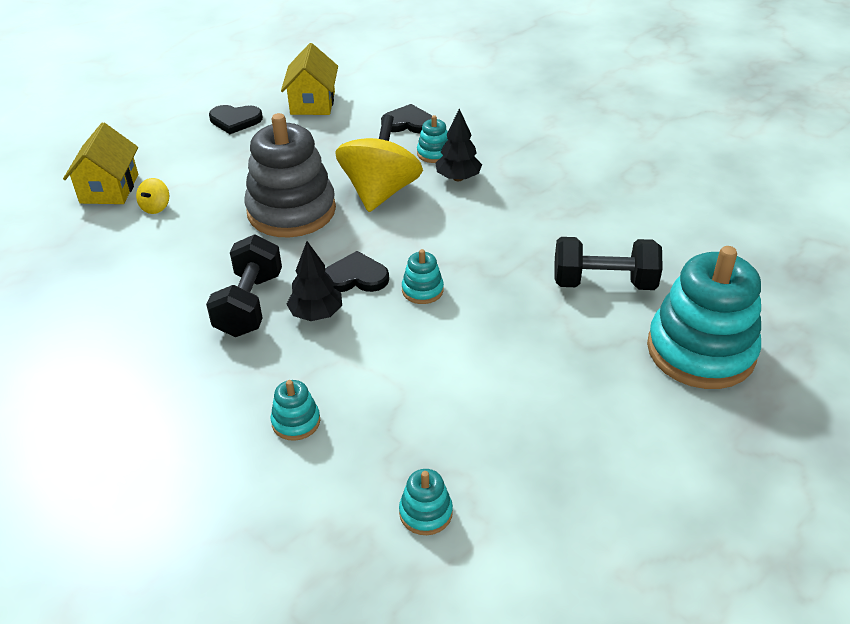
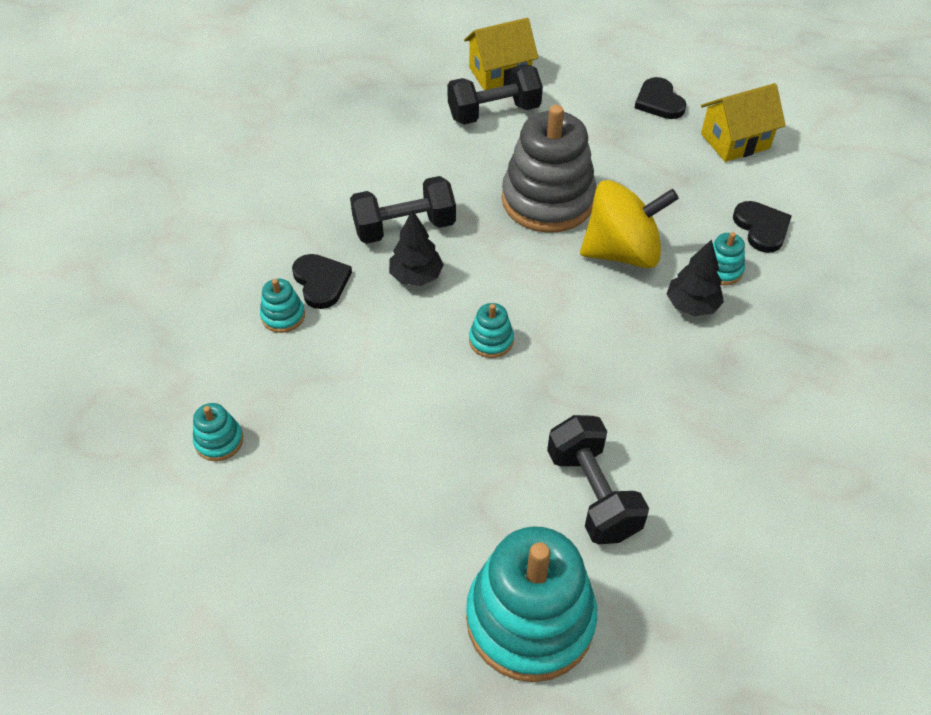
camera: 65 degrees right, 10 degrees up
yellow spinning top [136,178,169,214] -> black dumbbell [447,64,543,125]
black heart [325,251,389,292] -> black heart moved to [292,254,352,309]

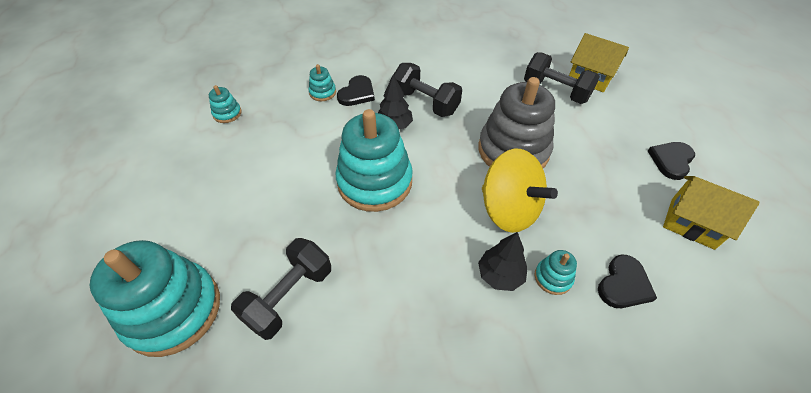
camera: 55 degrees right, 0 degrees up
turquoise stacking toy [469,303,514,358] -> turquoise stacking toy [336,109,413,212], size x2.35

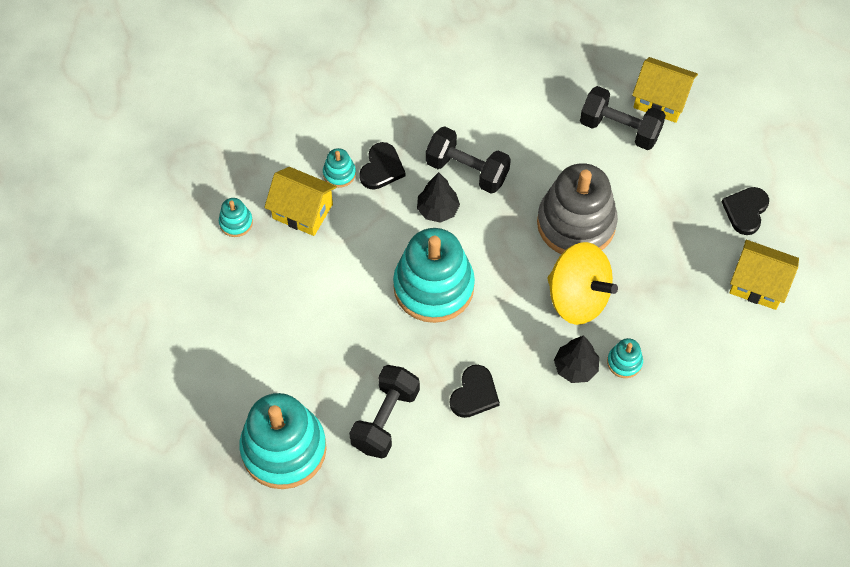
camera: 10 degrees left, 10 degrees up
black heart [598,254,657,308] -> black heart moved to [450,365,500,418]
none -> yellow house [264,167,337,236]

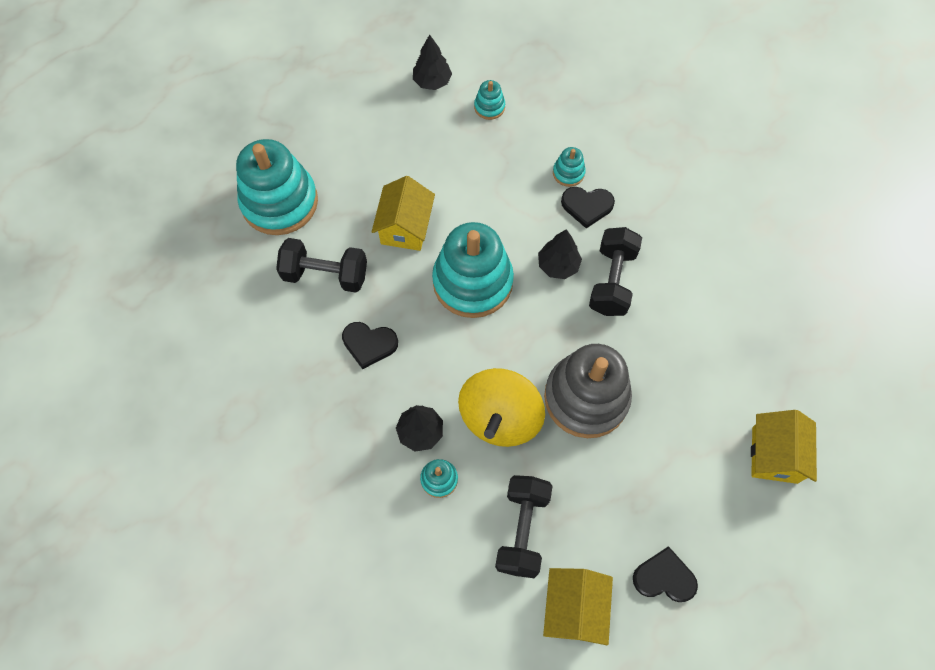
camera: 75 degrees right, 5 degrees up
yellow house [264,167,337,236] -> yellow house moved to [372,176,435,251]
black dumbbell [580,86,666,150] -> black dumbbell moved to [495,475,553,578]
none -> black tree [413,34,452,90]

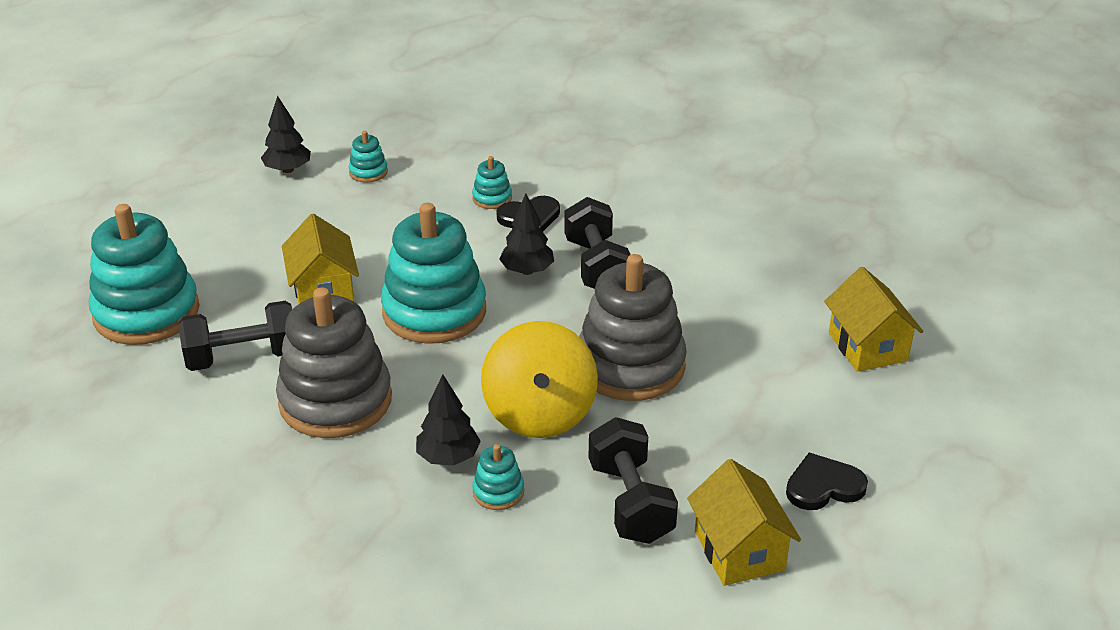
camera: 25 degrees left, 30 degrees down
black heart [342,322,398,369] -> grey stacking toy [276,287,392,438]

